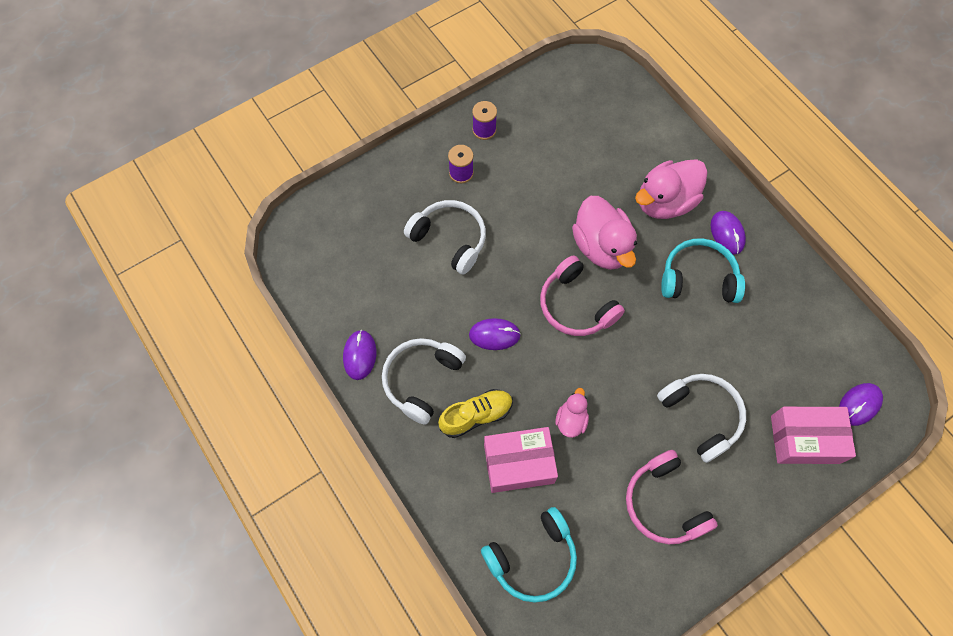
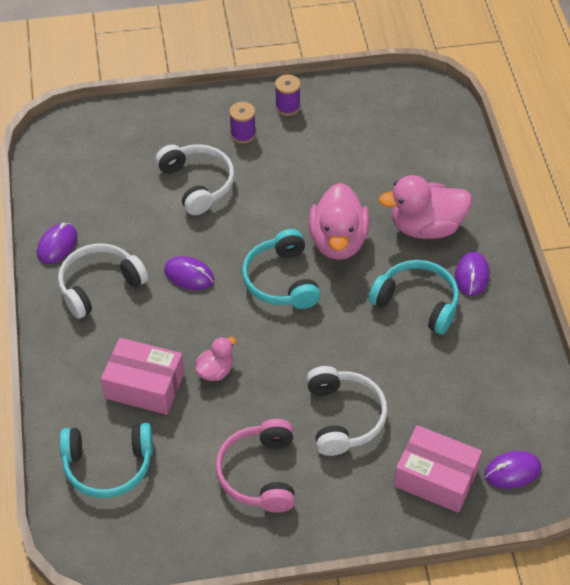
camera: 25 degrees right, 15 degrees down
yellow shoe [438,389,513,438] -> none
pink headphones [540,255,625,336] -> turquoise headphones [242,229,321,309]

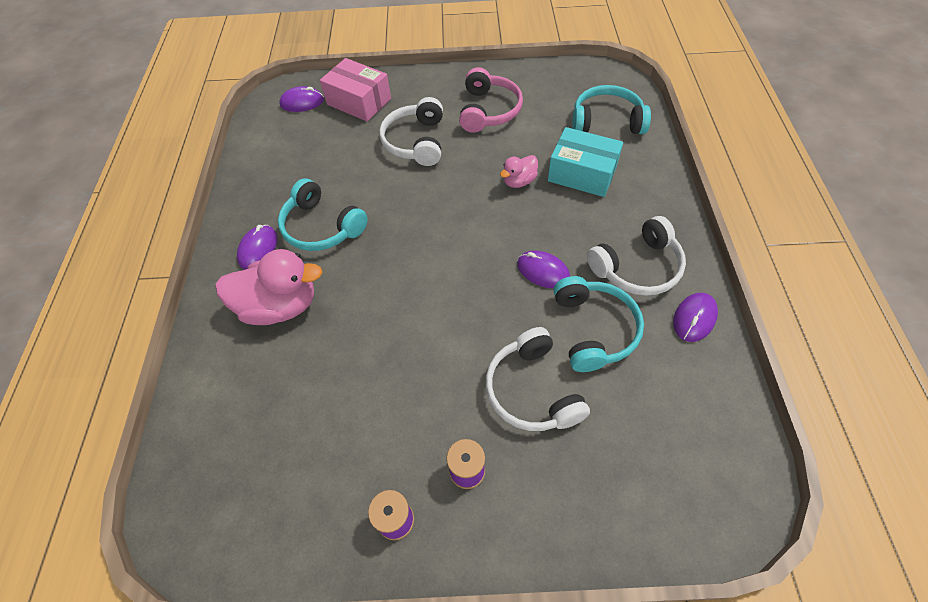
camera: 170 degrees left, 5 degrees up
pink box [101,338,184,415] -> turquoise box [548,127,623,197]
turquoise headphones [242,229,321,309] -> turquoise headphones moved to [554,276,644,372]
pink duck [309,183,370,260] -> none

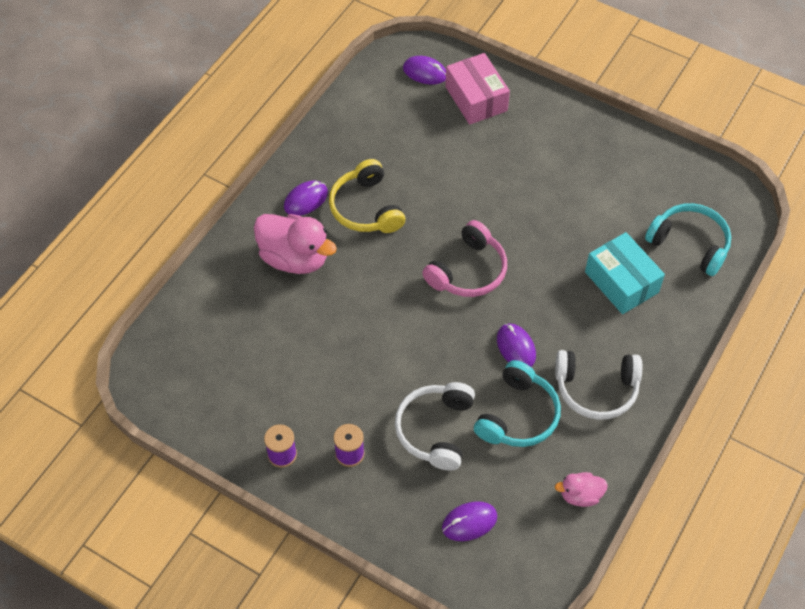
camera: 30 degrees right, 0 degrees up
turquoise headphones [278,178,368,251] -> yellow headphones [329,159,405,233]
white headphones [379,97,443,166] -> none
pink headphones [459,67,523,133] -> pink headphones moved to [422,220,507,297]
pink duck [500,155,538,188] -> pink duck moved to [555,472,608,507]
purple mouse [673,293,718,342] -> purple mouse moved to [442,501,497,541]

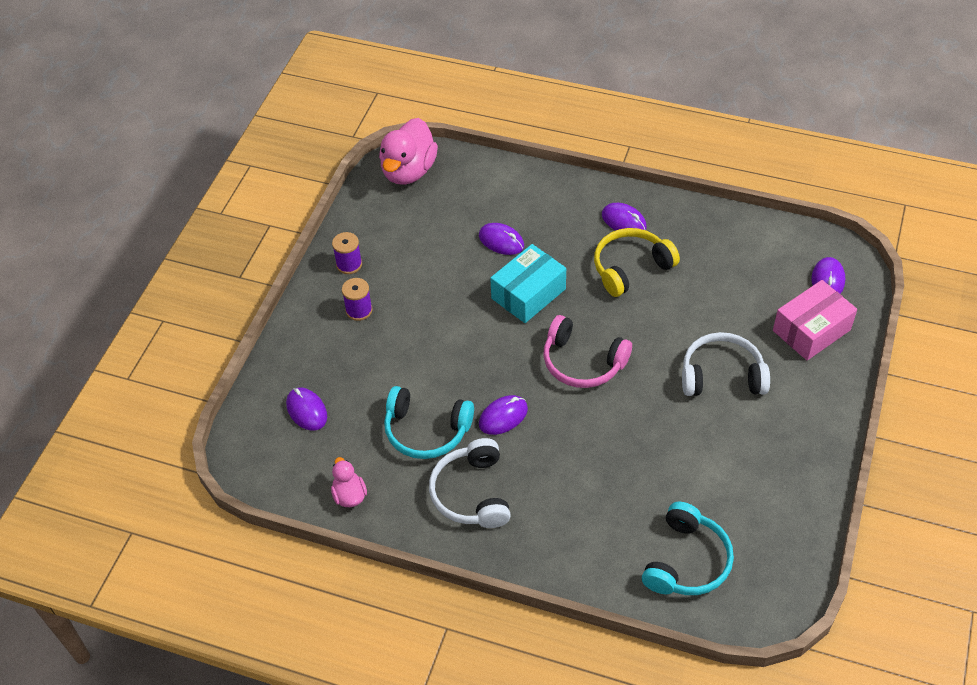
camera: 80 degrees right, 5 degrees down
pink duck [254,214,337,274] -> pink duck moved to [379,118,438,185]
white headphones [395,382,475,471] -> white headphones moved to [682,332,770,396]
turquoise box [585,232,665,314] -> turquoise box moved to [490,244,566,323]
none -> purple mouse [479,223,524,255]

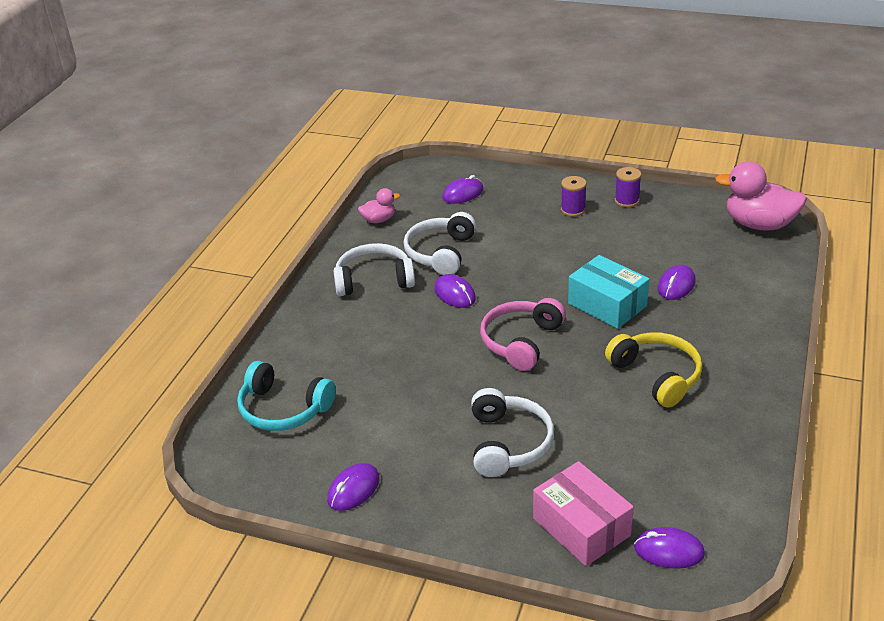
camera: 90 degrees right, 15 degrees down
turquoise headphones [384,386,474,459] -> white headphones [404,212,476,275]
purple mouse [602,203,647,231] -> purple mouse moved to [327,463,380,511]

